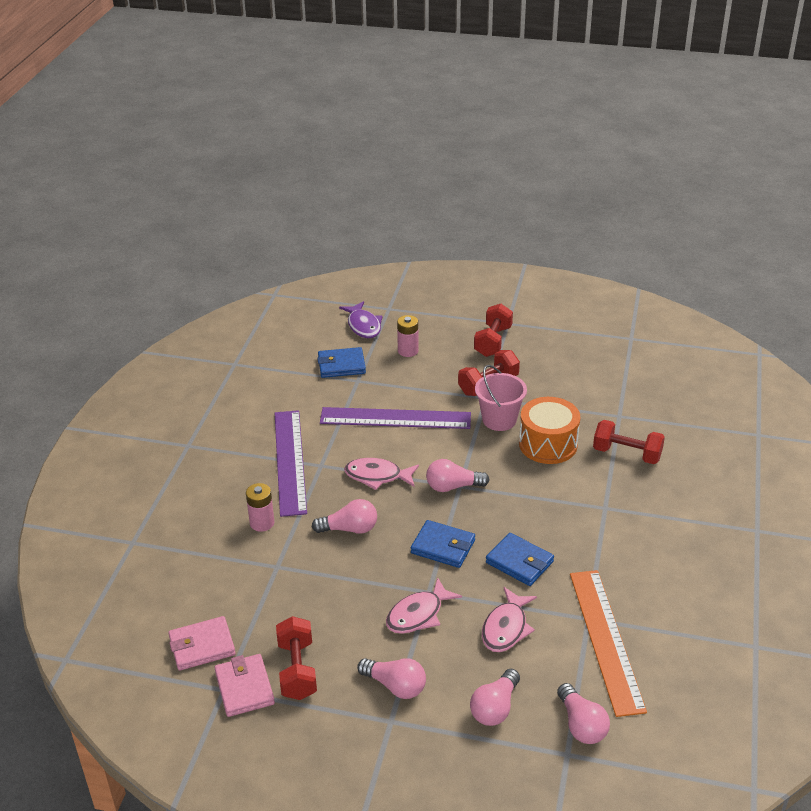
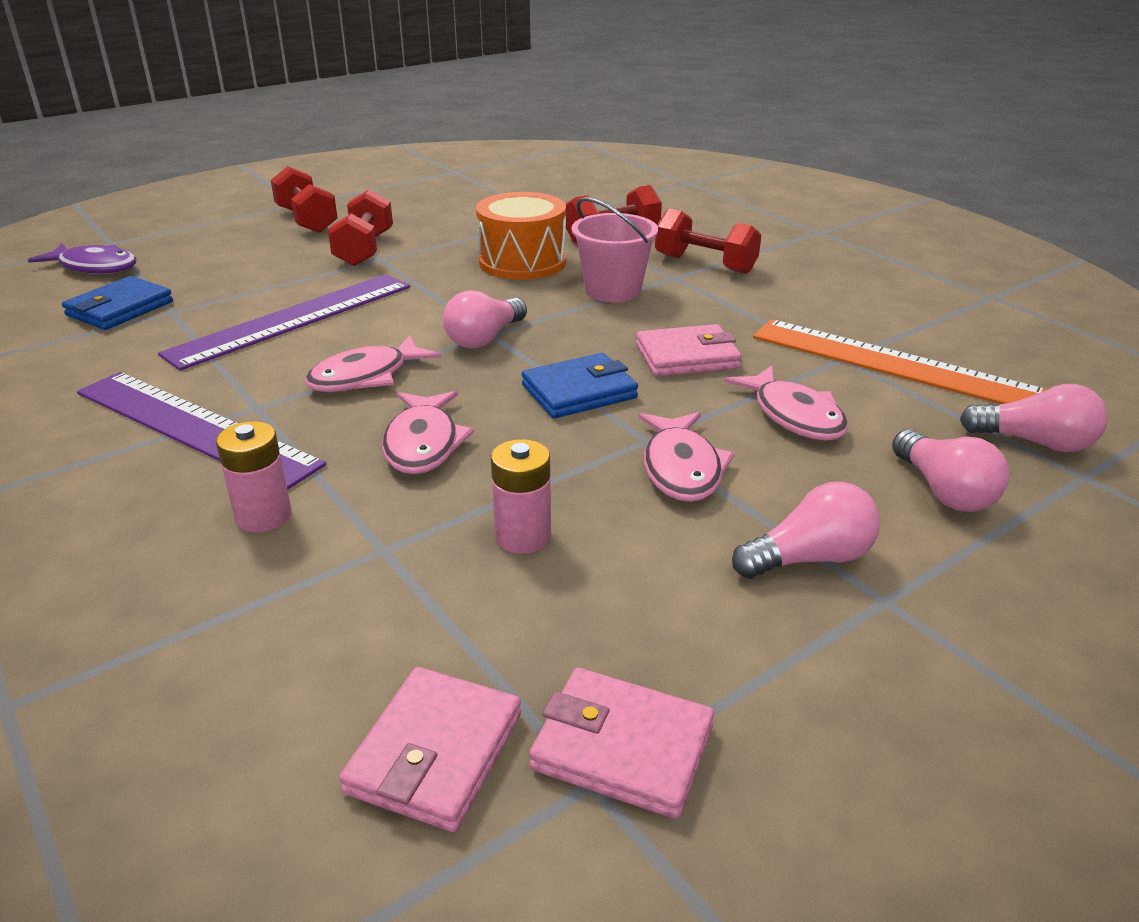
camera: 50 degrees left, 5 degrees down
red dumbbell [276,616,317,700] -> red dumbbell moved to [655,208,761,274]
pink light bulb [312,499,377,534] -> pink fish [382,391,474,474]
pink battery [397,315,419,357] -> pink battery moved to [491,439,551,554]
pink bucket [475,365,527,431] -> pink bucket moved to [572,197,658,303]
blue wallet [486,533,554,586] -> pink wallet [636,324,742,377]

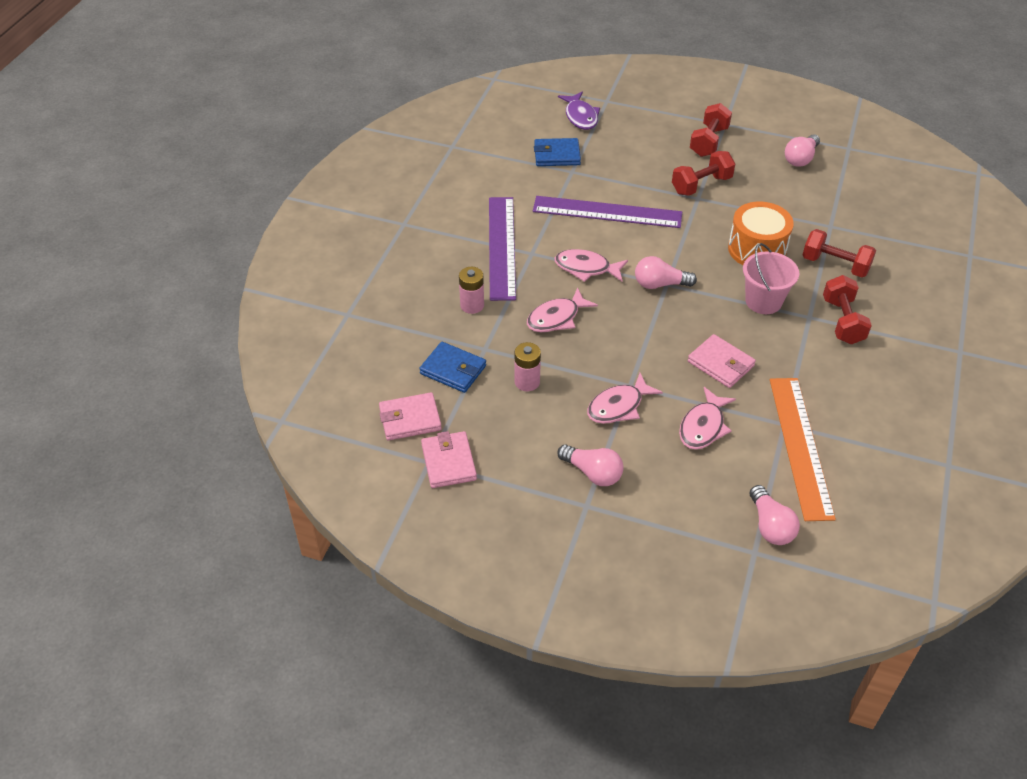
camera: 55 degrees right, 15 degrees up
blue wallet [522,353,638,418] -> blue wallet moved to [419,342,486,393]
pink light bulb [892,430,1009,512] -> pink light bulb moved to [785,134,820,167]

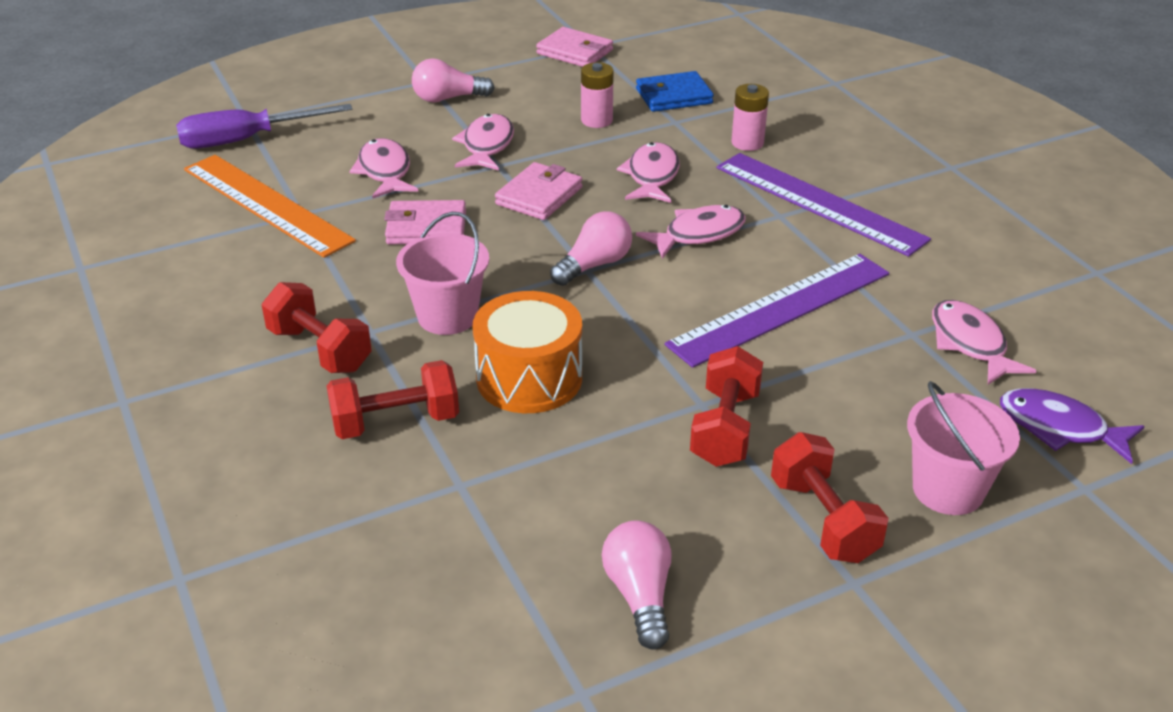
camera: 135 degrees right, 10 degrees down
pink wallet [379,392,442,441] -> pink wallet moved to [495,162,582,220]
blue wallet [534,138,581,166] -> pink fish [932,300,1036,385]
pink light bulb [749,485,800,545] -> purple screwdriver [176,104,352,149]
none -> pink bucket [907,381,1020,515]

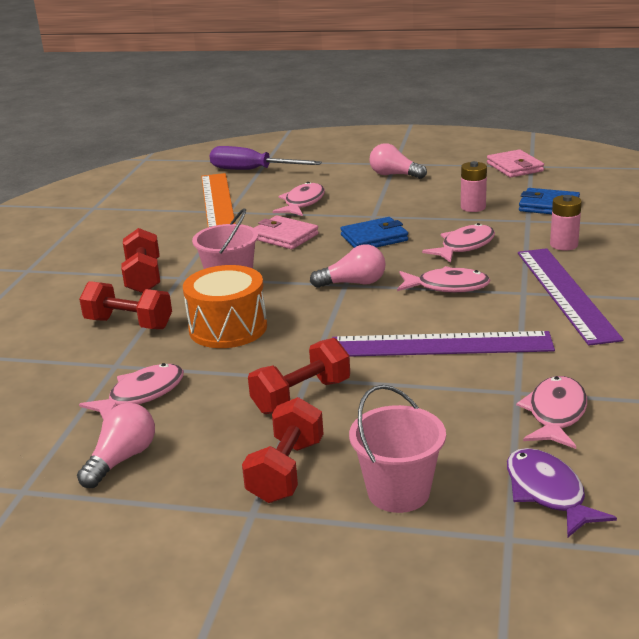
camera: 40 degrees right, 10 degrees down
pink fish [452,114,514,171] -> pink fish moved to [79,363,184,420]
pink wallet [495,162,582,220] -> blue wallet [340,217,408,248]

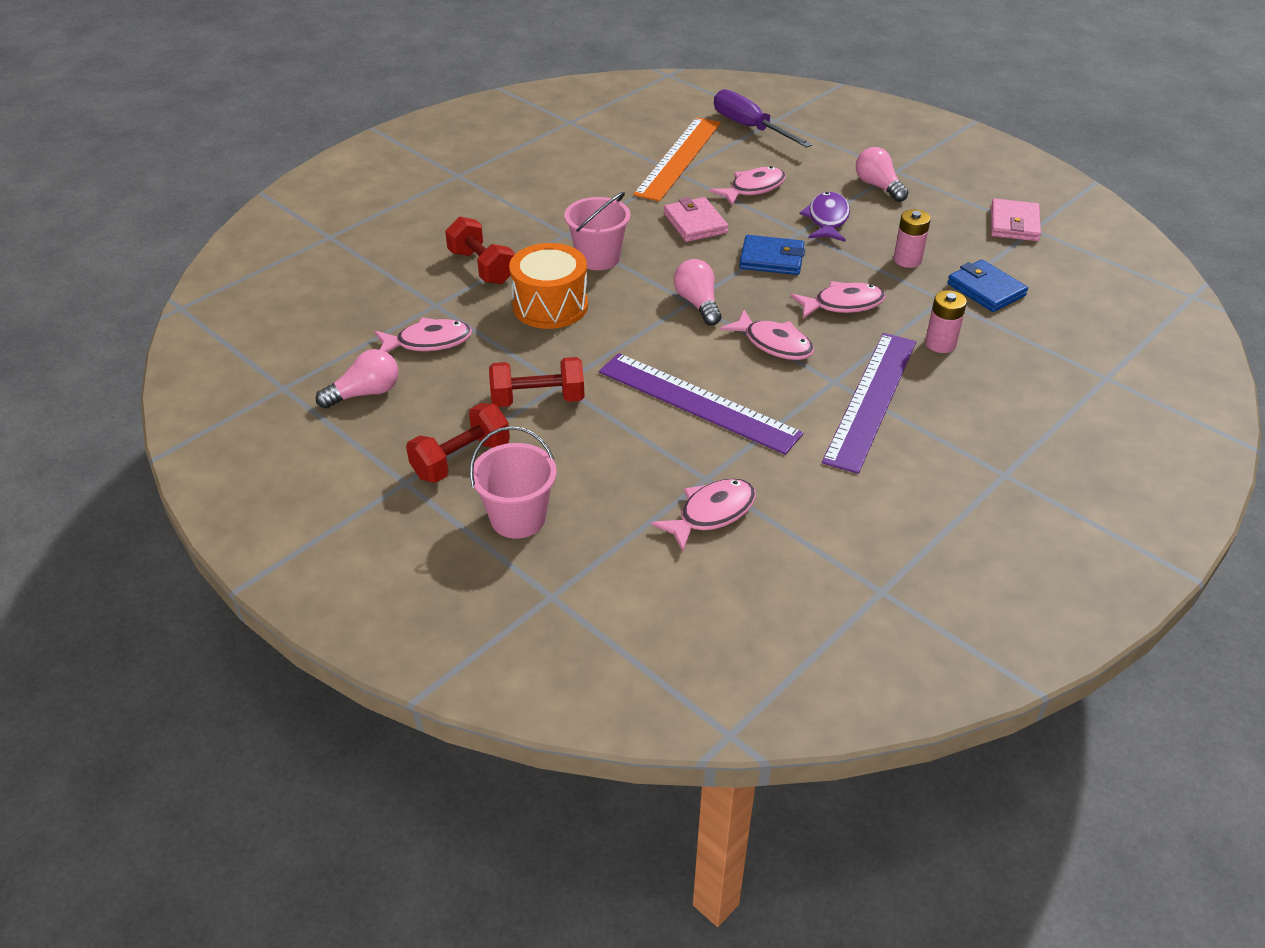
camera: 30 degrees right, 15 degrees up
red dumbbell [121,228,160,293] -> none
pink light bulb [310,244,386,288] -> pink light bulb turned 135 degrees counterclockwise [674,259,722,326]
purple fish [507,448,617,537] -> purple fish moved to [799,192,850,242]

